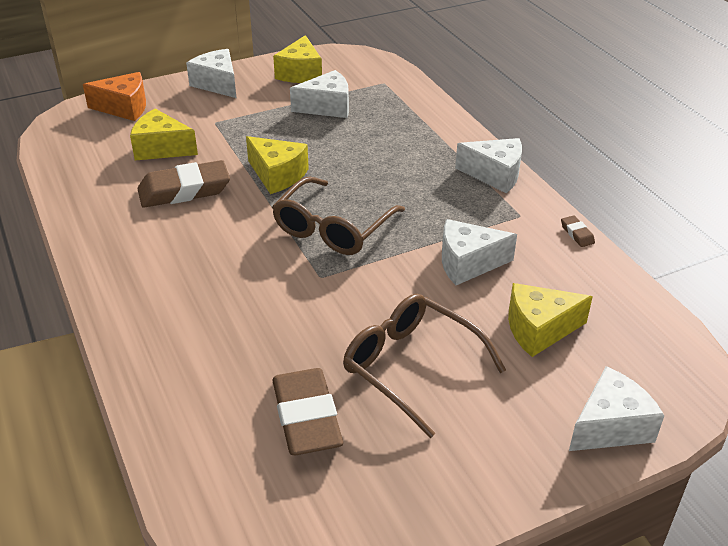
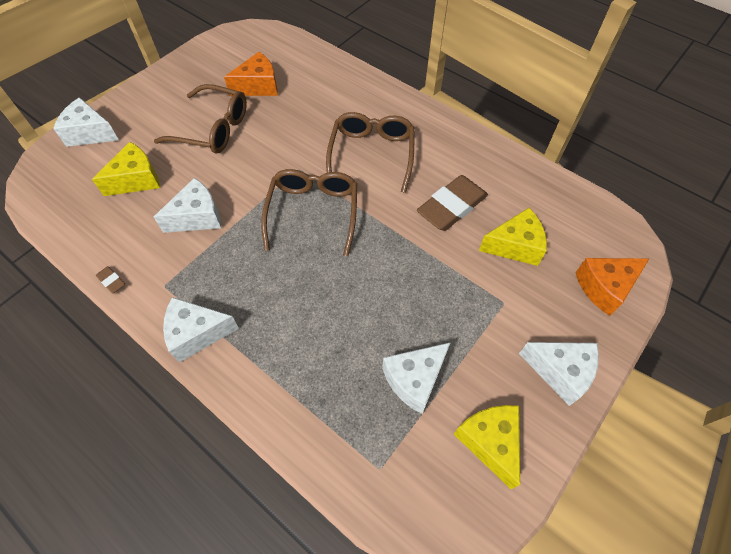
camera: 155 degrees right, 20 degrees up
yellow cheese [246,136,309,194] -> none
brown eraser [273,368,343,455] -> orange cheese [224,52,278,96]
white cheese [569,366,665,451] -> white cheese turned 75 degrees clockwise [53,98,119,147]
none -> brown glasses [326,112,414,193]

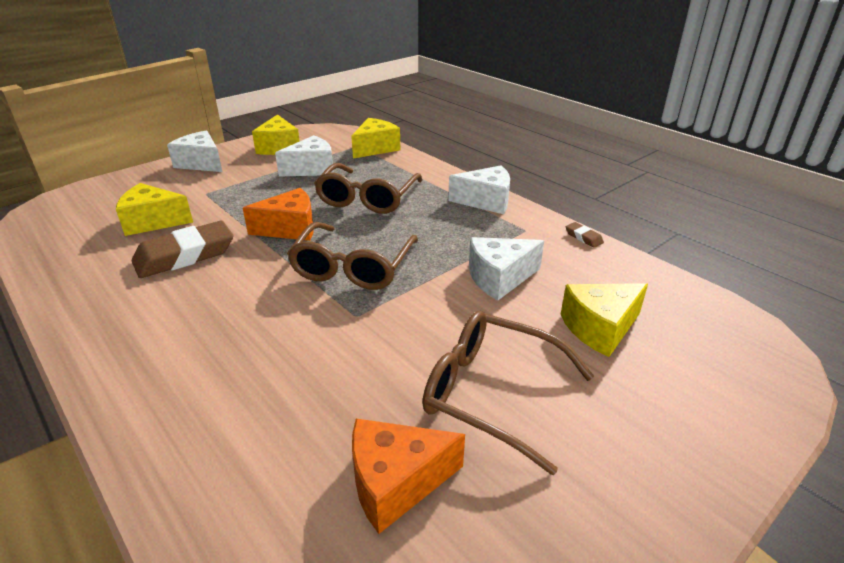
camera: 170 degrees left, 25 degrees down
white cheese [53,98,119,147] -> none
brown glasses [326,112,414,193] -> brown glasses moved to [314,163,422,214]
orange cheese [575,258,649,316] -> orange cheese moved to [243,188,314,241]
none -> yellow cheese [351,118,400,159]

